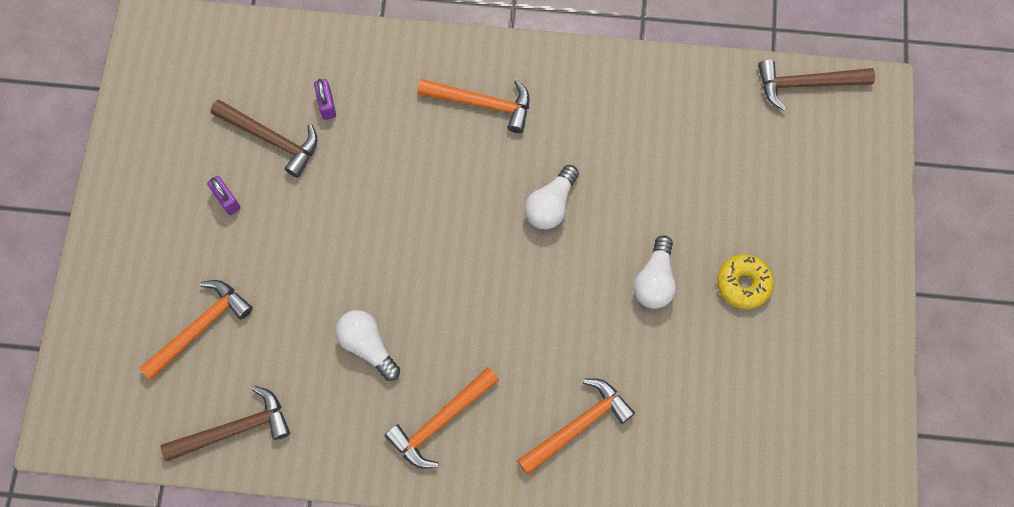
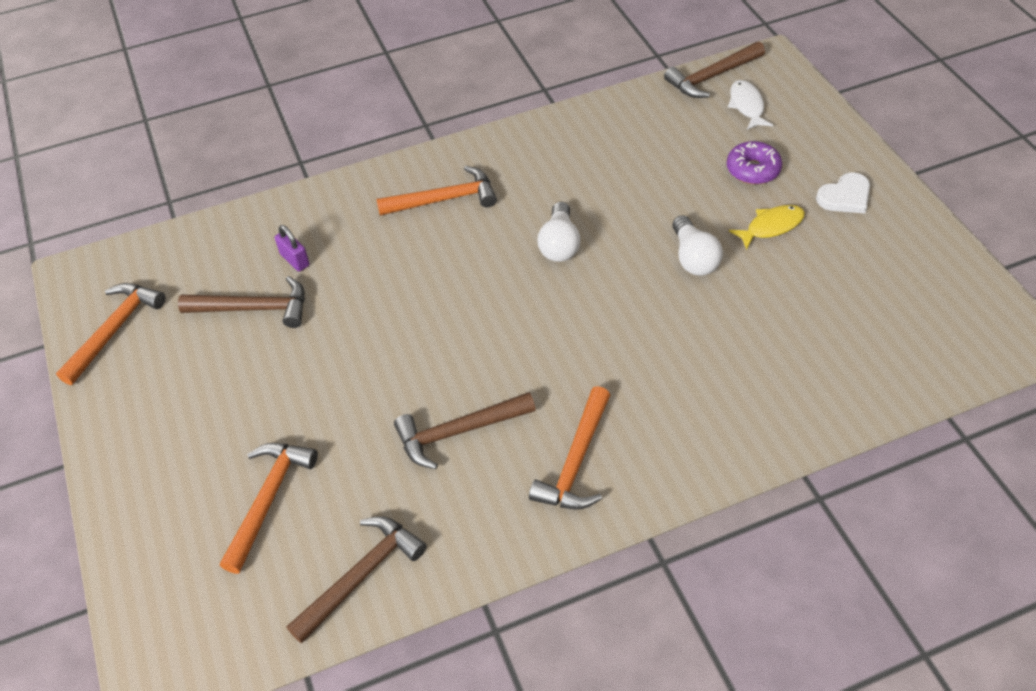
camera: 25 degrees left, 20 degrees down
purple padlock [207,176,241,215] -> none
white light bulb [336,310,400,381] -> brown hammer [394,392,536,469]
orange hammer [517,378,635,475] -> orange hammer moved to [56,283,165,385]
yellow donut [717,254,774,309] -> yellow fish [729,205,805,250]
none -> purple donut [727,141,782,184]
none -> white fish [728,80,773,130]
none -> white heart [816,173,870,214]

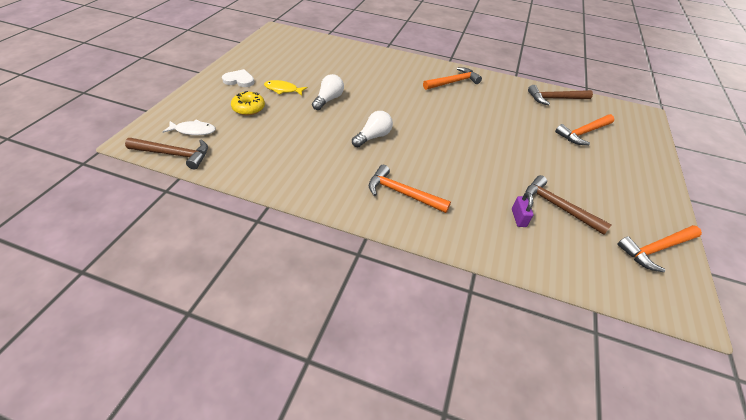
camera: 145 degrees left, 5 degrees down
brown hammer [394,392,536,469] -> none
purple donut [727,141,782,184] -> yellow donut [231,91,265,115]
white fish [728,80,773,130] -> white fish turned 120 degrees counterclockwise [162,120,216,135]

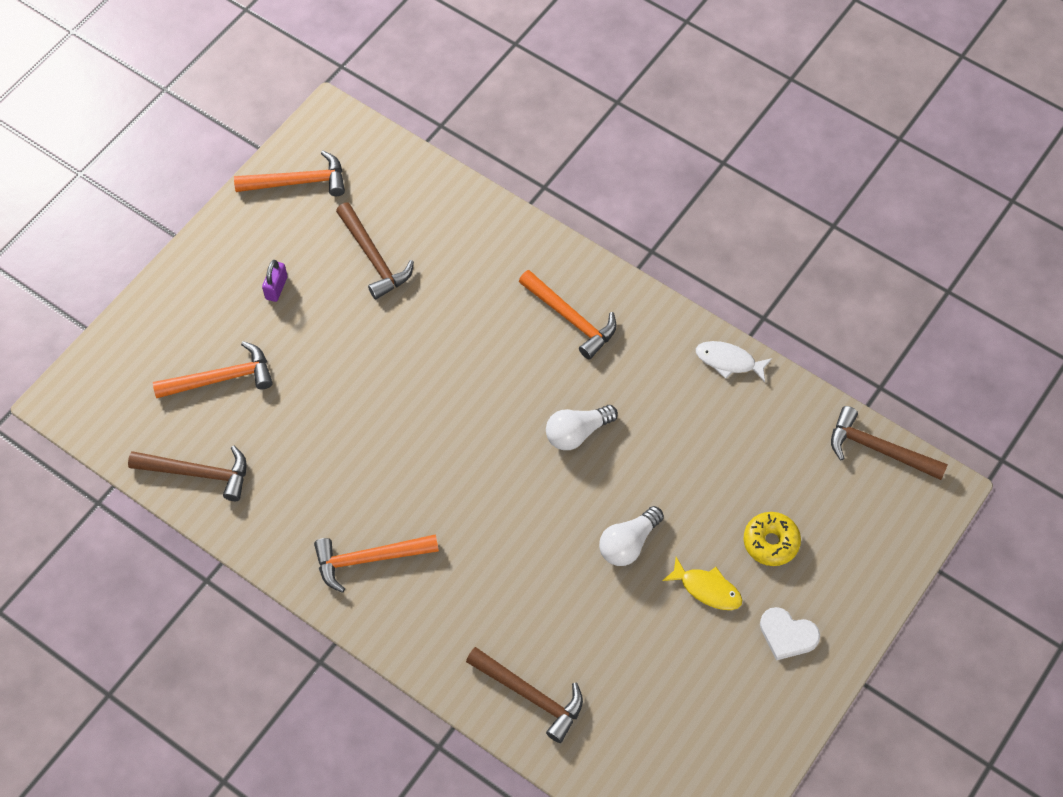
camera: 160 degrees left, 15 degrees up
white fish [162,120,216,135] -> white fish moved to [696,341,772,382]
purple padlock [512,192,533,227] -> purple padlock moved to [262,260,287,302]
none -> brown hammer [466,647,583,743]

